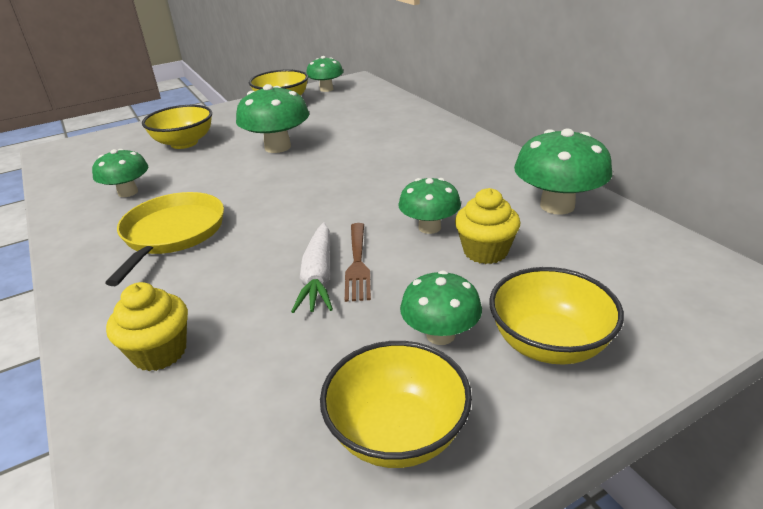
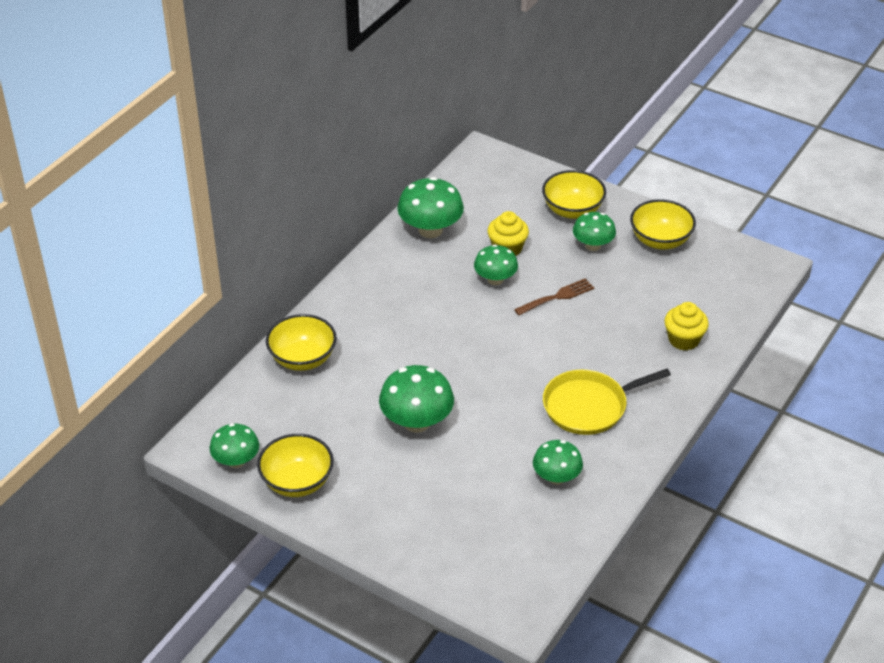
camera: 120 degrees left, 10 degrees up
yellow bowl [142,105,212,149] -> yellow bowl moved to [266,314,337,371]
white carrot [291,223,333,313] -> none

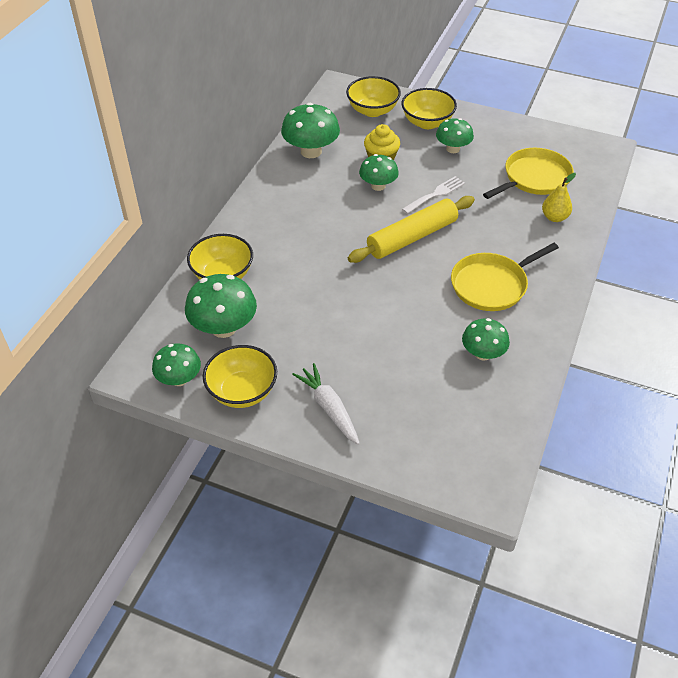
camera: 10 degrees left, 5 degrees up
green mushroom [379,365,454,433] -> green mushroom moved to [185,274,257,338]
brown fork [514,278,594,315] -> white fork [402,176,465,214]
yellow bowl [630,199,696,250] -> yellow bowl moved to [346,76,401,117]
yellow cupcake [664,302,709,351] -> yellow pear [542,173,576,222]
none -> white carrot [292,363,360,445]
none -> yellow rolling pin [348,196,475,263]
none -> yellow pan [483,148,574,199]

